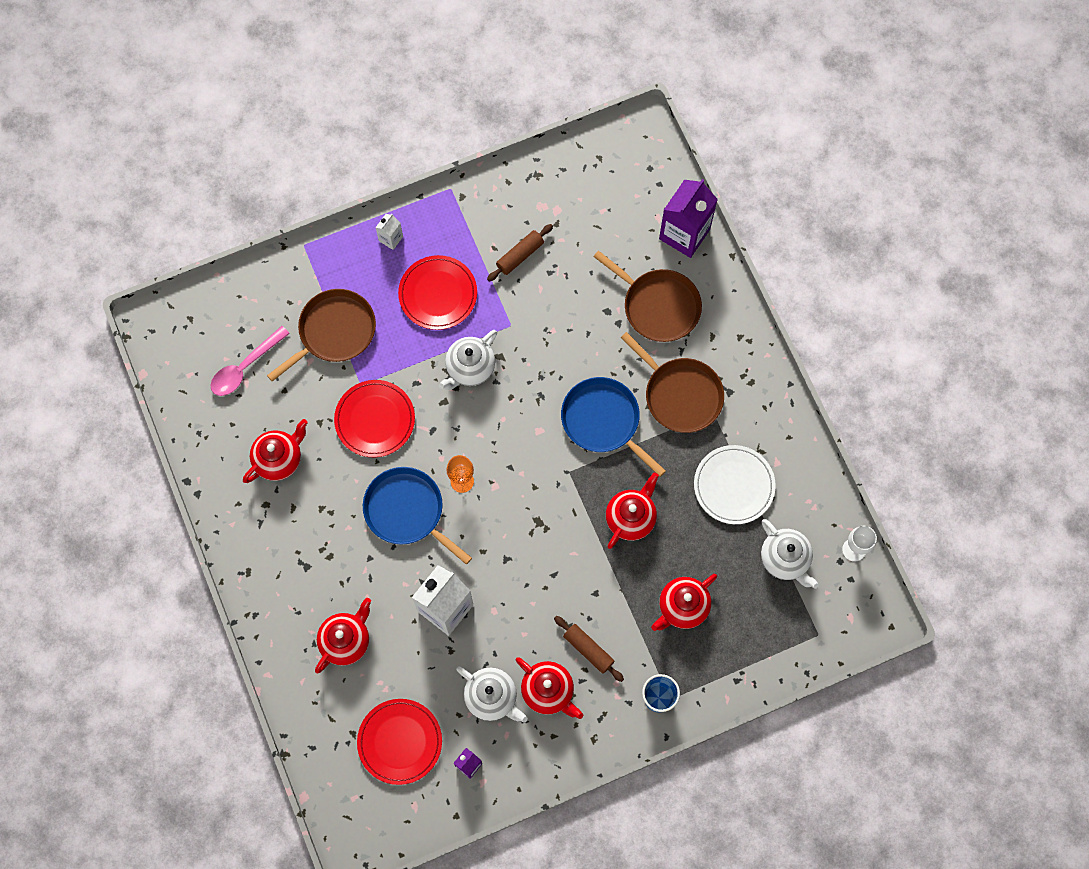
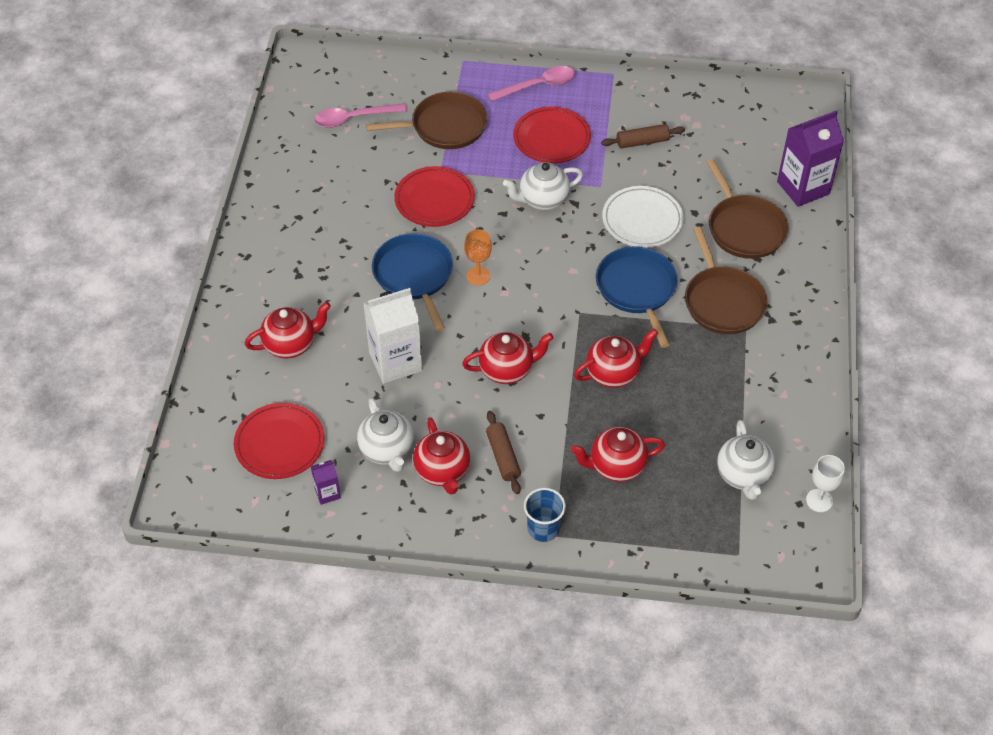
camera: 30 degrees right, 20 degrees down
red teapot [243,419,308,483] -> red teapot moved to [462,332,554,384]
white carton [375,214,403,250] -> pink spoon [488,66,575,101]
white plate [694,445,776,524] -> white plate moved to [602,186,684,248]

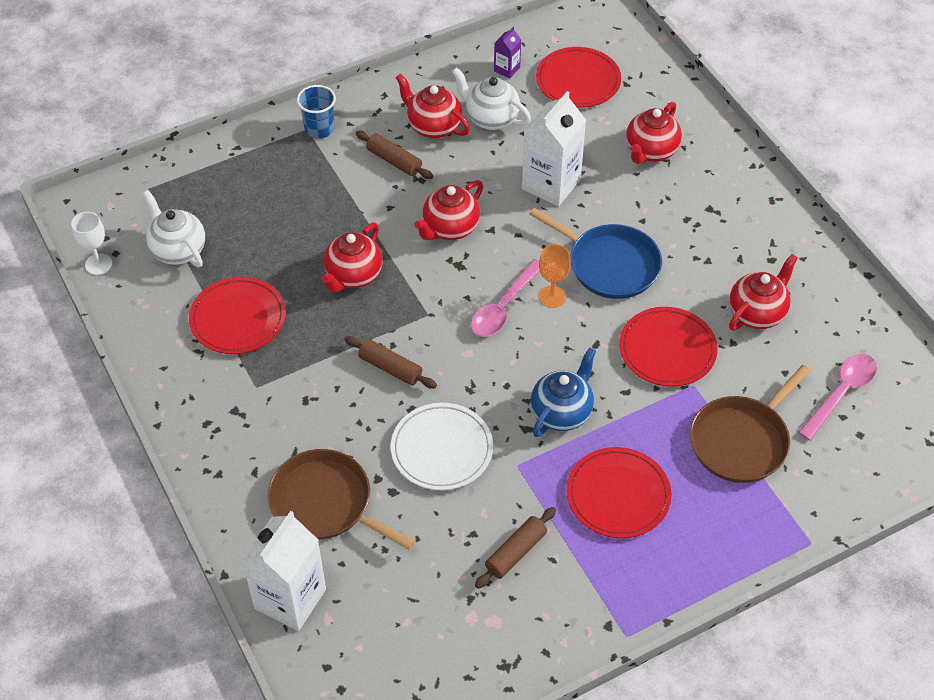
camera: 145 degrees right, 0 degrees up
pink spoon [488,66,575,101] -> pink spoon moved to [471,259,540,337]
white teapot [503,162,583,210] -> blue teapot [531,348,596,437]
red teapot [571,427,665,482] -> red teapot moved to [729,254,798,331]
blue pan [596,247,678,348] -> brown rolling pin [344,336,437,389]
brown pan [685,227,768,334] -> none
purple carton [777,110,844,207] -> white carton [242,511,326,631]
none -> red plate [189,277,286,354]

